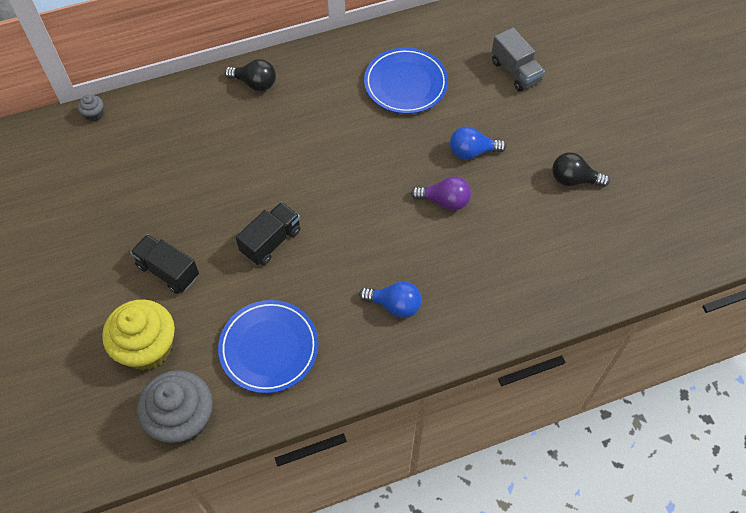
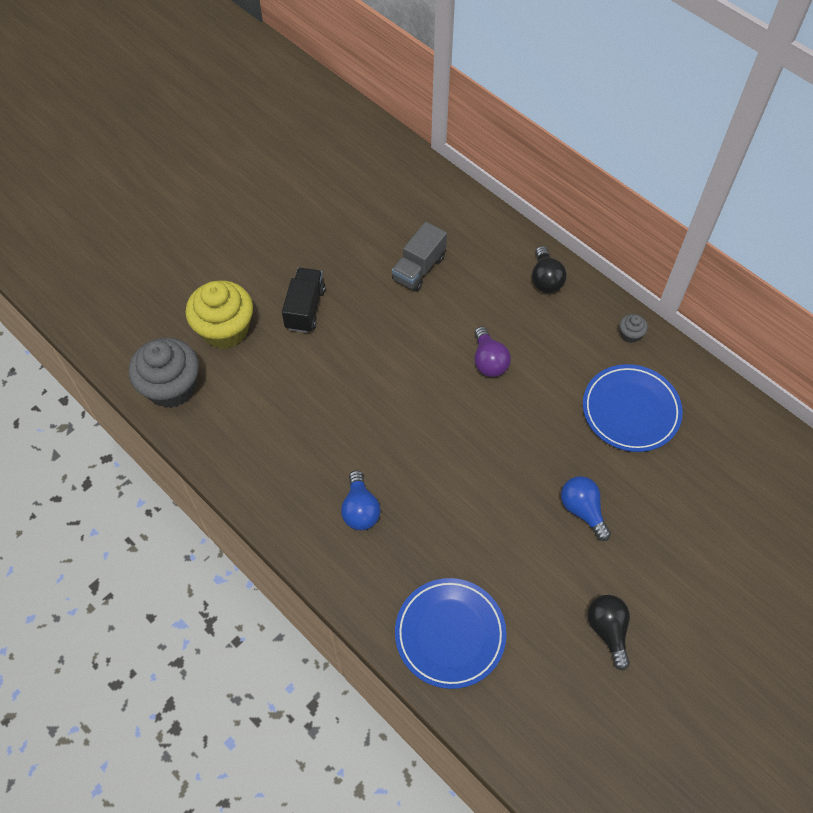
camera: 65 degrees right, 0 degrees up
grey cupcake [77,95,103,121] -> grey cupcake moved to [619,314,648,343]
blue plate [218,300,318,393] -> blue plate moved to [395,578,507,689]
black truck [236,202,301,265] -> none
purple light bulb [411,176,471,211] -> purple light bulb moved to [474,326,511,377]
grey truck [492,28,545,92] -> grey truck moved to [392,222,447,292]

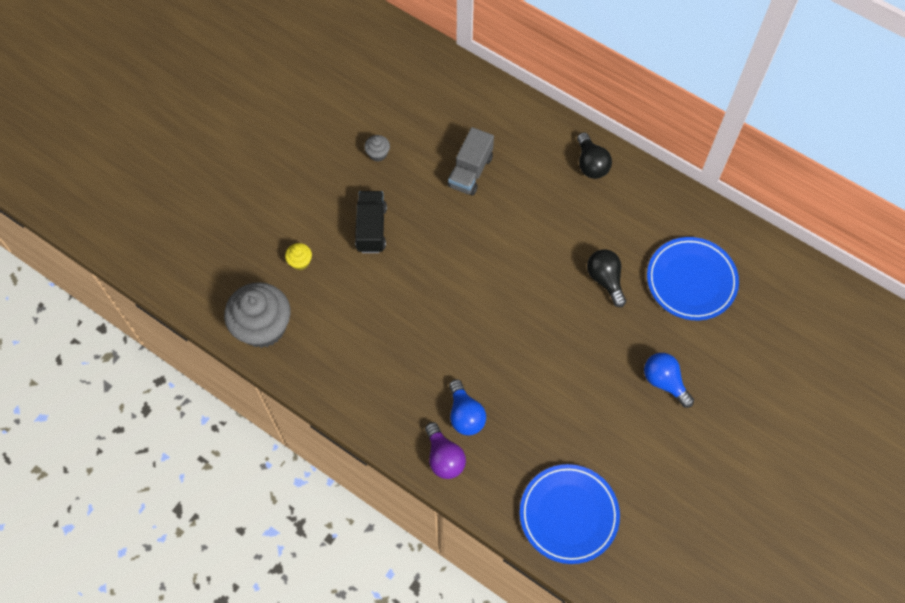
camera: 10 degrees left, 5 degrees up
yellow cupcake [186,281,253,349] -> yellow cupcake [285,243,312,270], size x0.43
purple light bulb [474,326,511,377] -> purple light bulb moved to [425,422,466,479]
black light bulb [587,595,630,671] -> black light bulb moved to [587,249,626,307]
grey cupcake [619,314,648,343] -> grey cupcake moved to [364,135,390,161]

